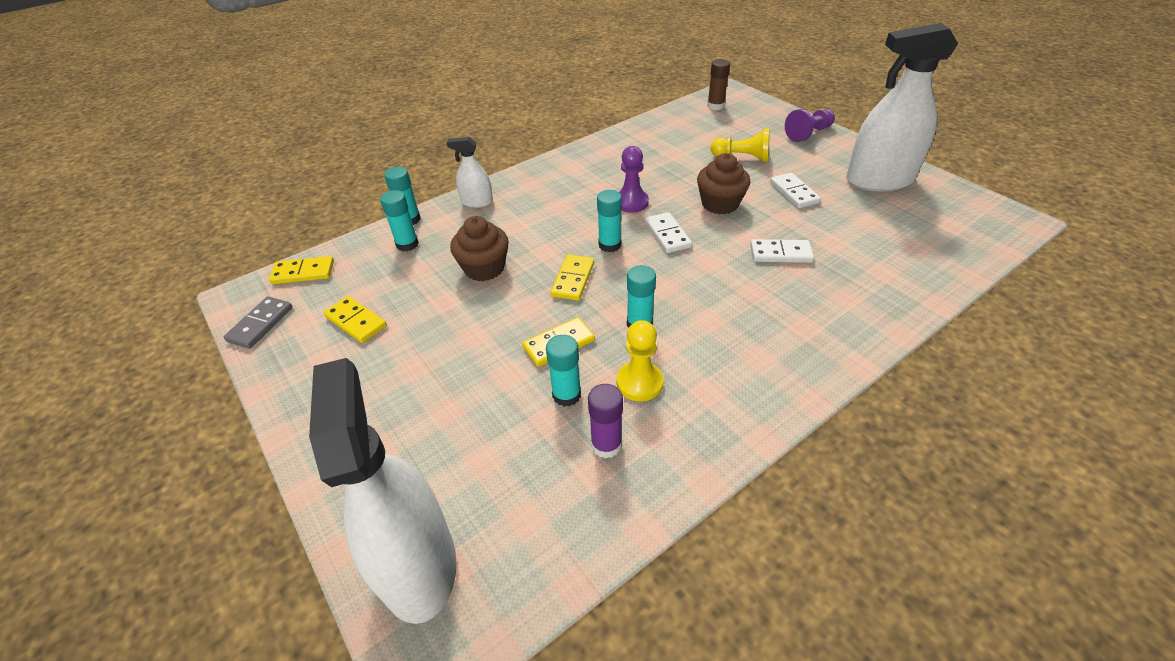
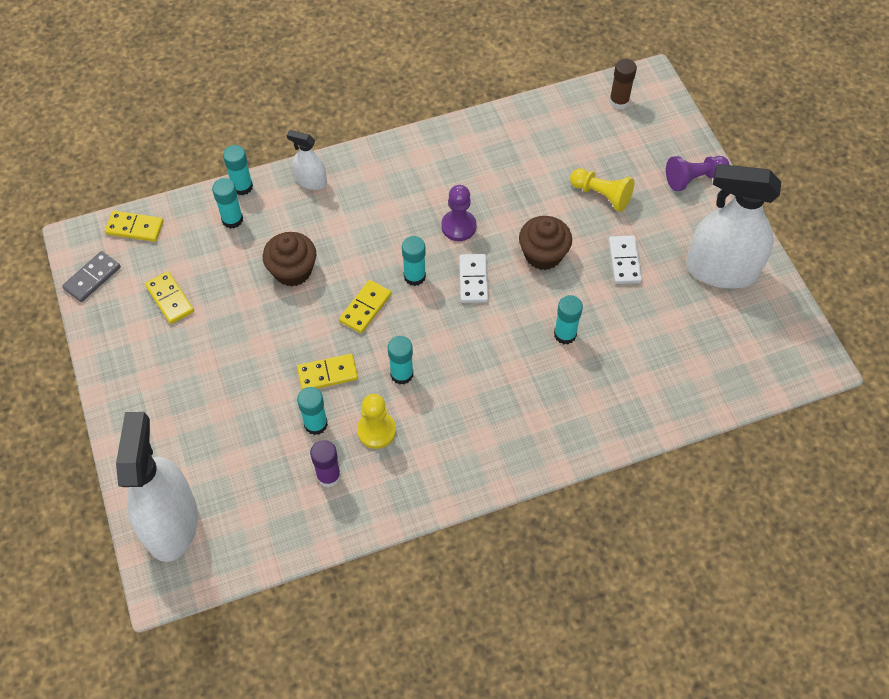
camera: 15 degrees right, 15 degrees up
white domino [750,239,814,263] -> turquoise glue stick [554,295,583,345]

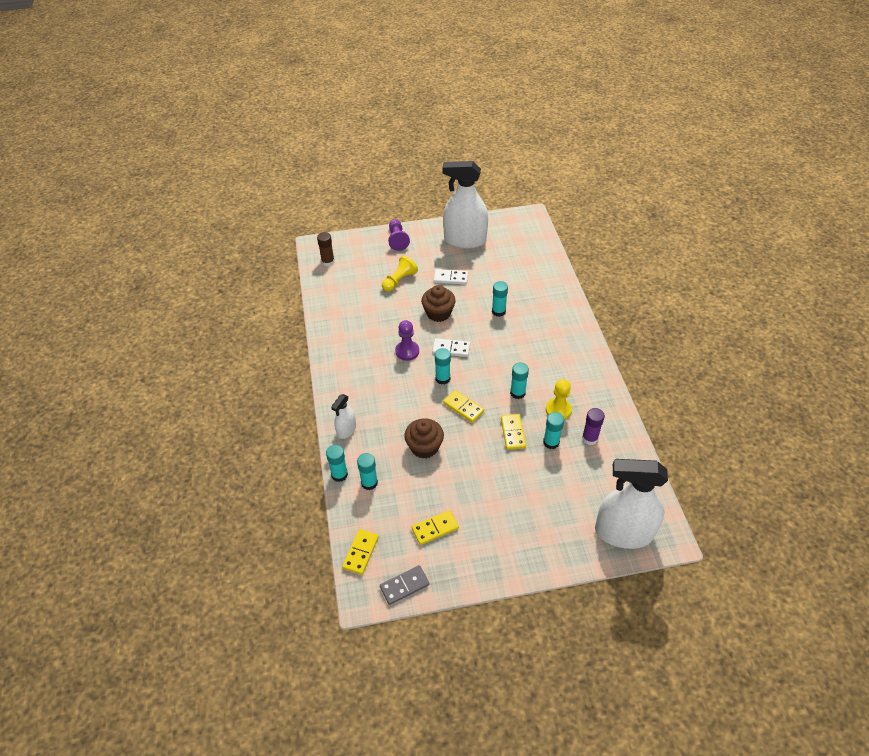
camera: 80 degrees left, 10 degrees down
grey domino [62,251,121,302] -> grey domino turned 75 degrees counterclockwise [380,565,429,605]
white spray bottle [686,164,781,289] -> white spray bottle turned 75 degrees clockwise [442,161,488,249]

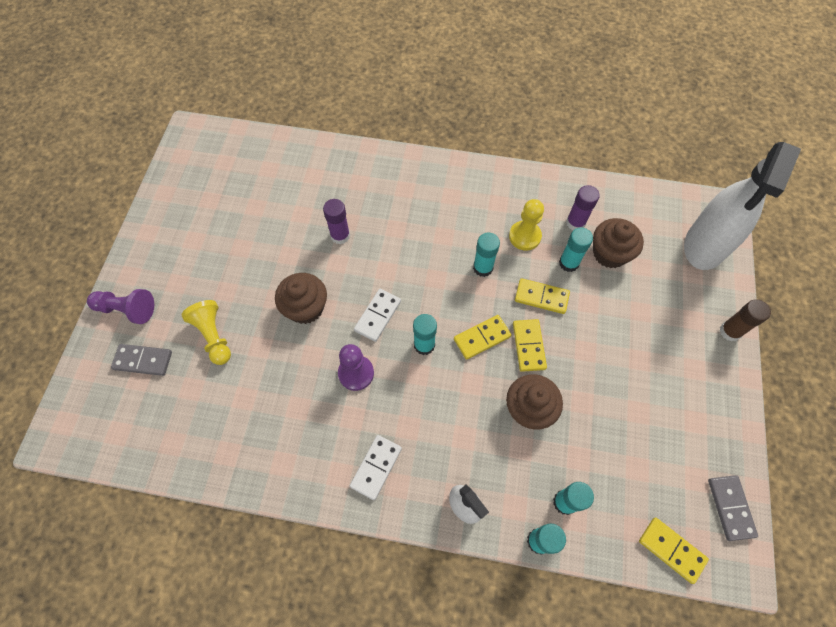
camera: 70 degrees left, 15 degrees up
brown glue stick [317,232,335,267] -> brown glue stick moved to [719,299,771,341]
yellow domino [412,510,459,545] -> yellow domino moved to [513,319,547,372]
white domino [434,269,468,285] -> white domino moved to [350,435,402,500]
white spray bottle [442,161,488,249] -> none
turquoise glue stick [492,281,508,317] -> purple glue stick [323,199,350,244]
none -> grey domino [111,344,172,376]
none -> brown cupcake [593,218,644,268]

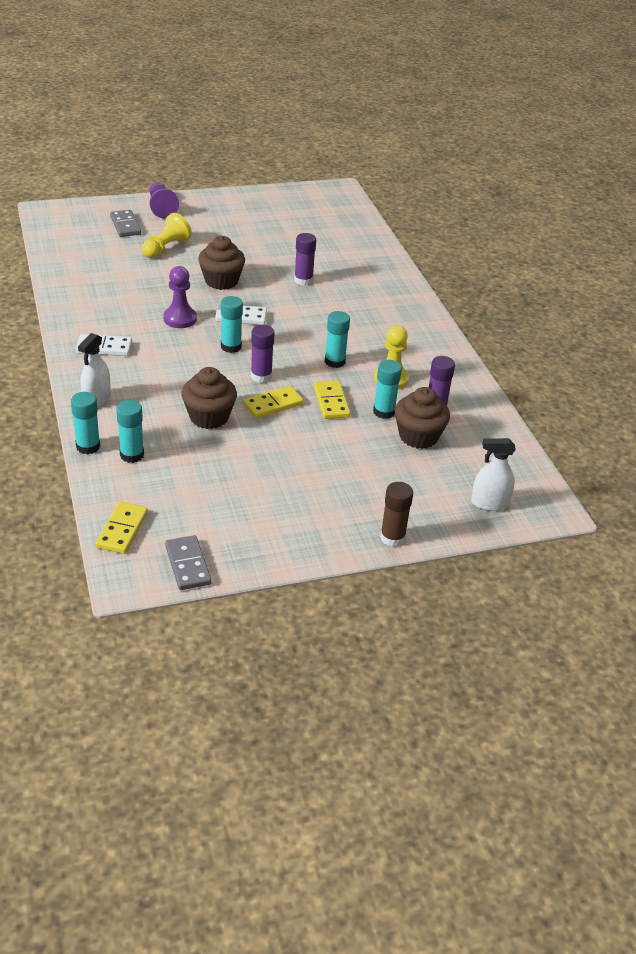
camera: 60 degrees right, 25 degrees down
yellow domino [454,315,511,360] -> purple glue stick [251,325,275,383]
white spray bottle [684,142,801,270] -> white spray bottle [471,438,516,511], size x0.48
grey domino [708,475,758,541] -> grey domino turned 75 degrees counterclockwise [165,535,211,590]

